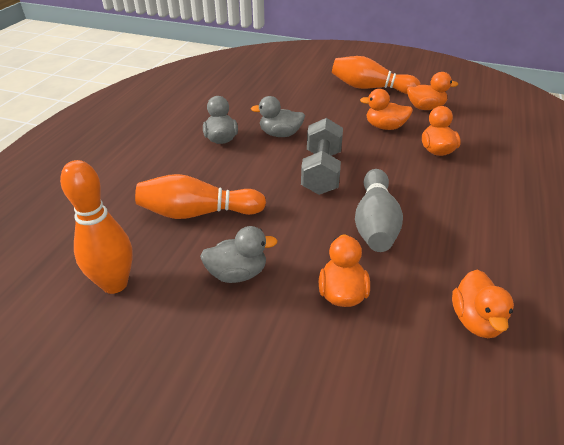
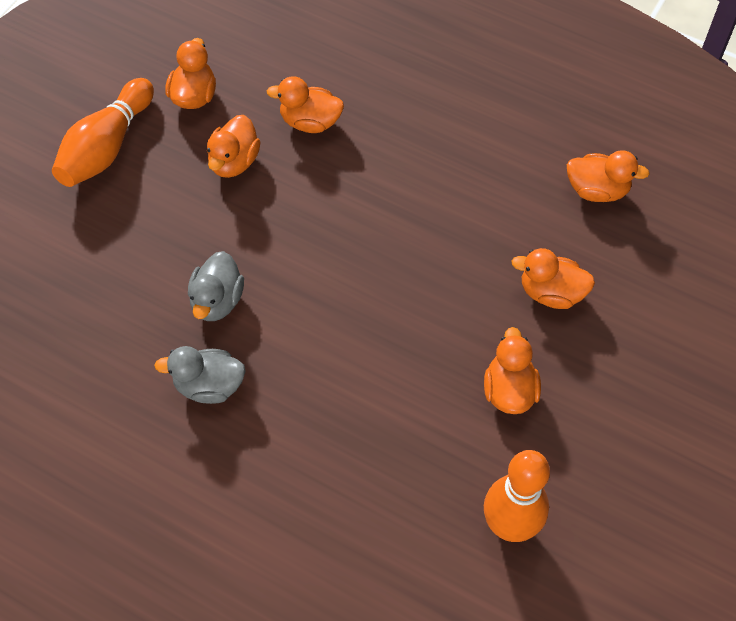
camera: 80 degrees left, 20 degrees up
orange bowling pin [135,174,266,219] -> none
grey duck [200,226,278,283] -> orange duck [484,327,541,414]
grey dumbbell [301,118,343,195] -> none
grey bowling pin [355,169,403,252] -> none

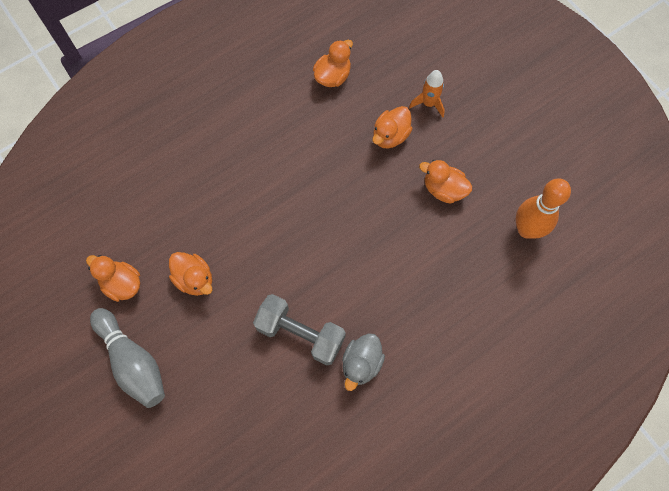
camera: 65 degrees left, 10 degrees up
orange bowling pin [52,78,154,187] -> grey bowling pin [90,308,165,408]
grey duck [188,251,244,321] -> grey dumbbell [253,294,346,366]
orange duck [267,76,344,133] -> none
none -> orange rocket [409,70,445,117]

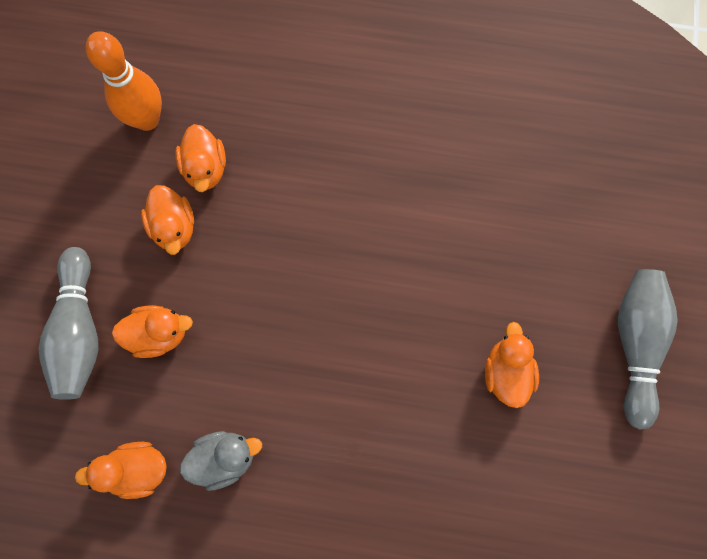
camera: 135 degrees left, 5 degrees up
orange duck [86,255,140,302] -> orange duck moved to [175,124,226,192]
grey dumbbell [253,294,346,366] -> none
grey duck [342,333,385,391] -> grey duck moved to [180,431,262,491]
orange rocket [409,70,445,117] -> grey bowling pin [39,247,99,400]

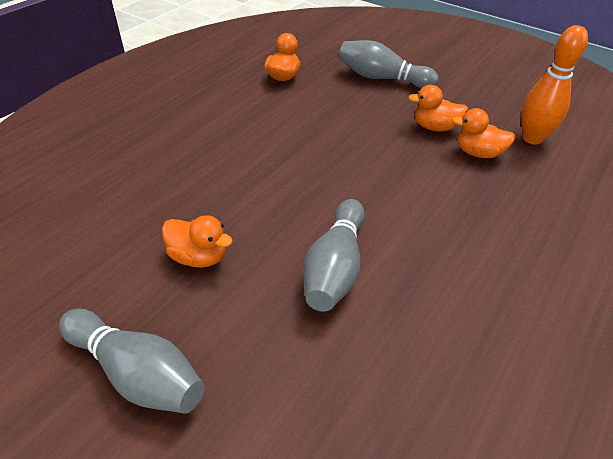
camera: 115 degrees right, 30 degrees down
orange duck [112,305,193,358] -> none
grey duck [180,431,262,491] -> none
none -> grey bowling pin [303,199,365,312]

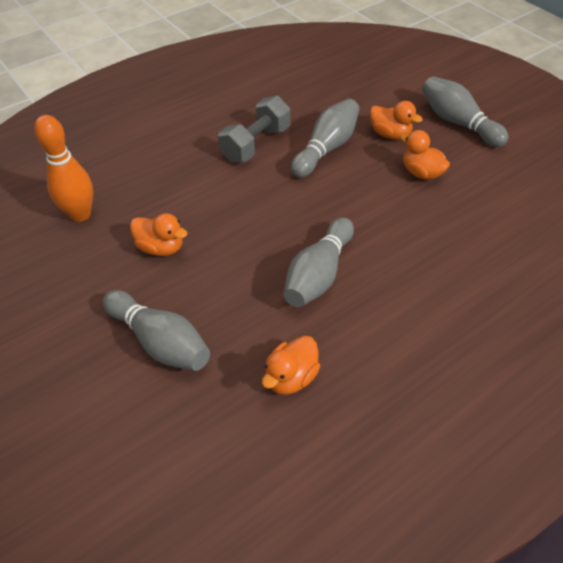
camera: 160 degrees left, 5 degrees up
orange duck [452,108,516,158] -> orange duck moved to [370,101,423,139]
none -> grey dumbbell [218,96,290,163]
none -> grey bowling pin [284,218,354,307]

